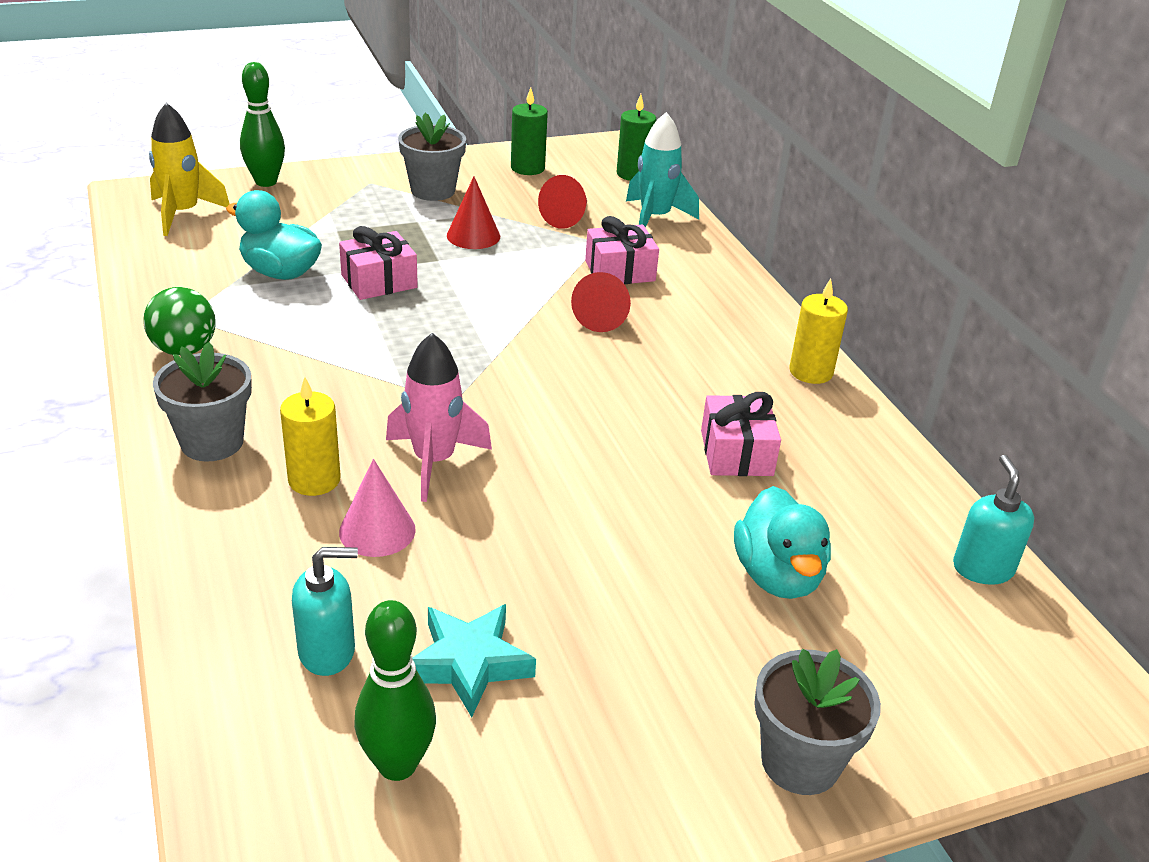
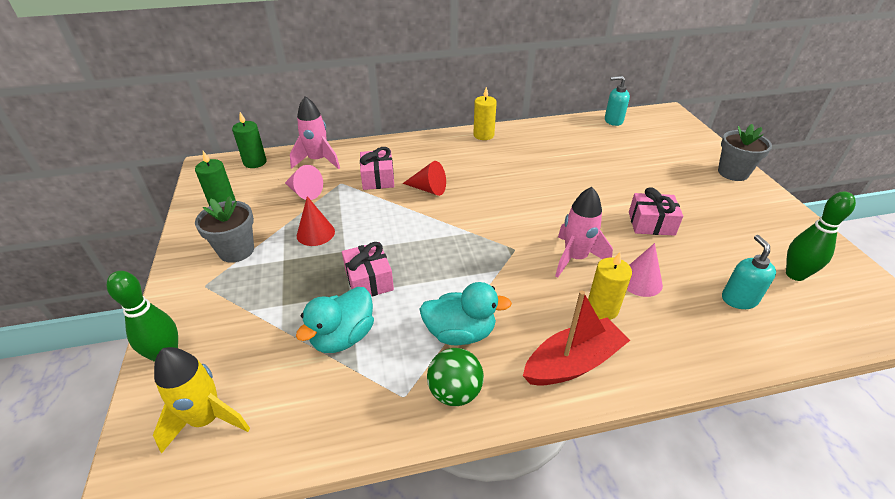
camera: 80 degrees left, 5 degrees up
grey flower pot [153,342,252,462] -> red boat [523,291,630,386]
turquoise star [412,604,536,717] -> none
red cone [538,175,587,229] -> pink cone [285,165,323,200]
turquoise rocket [626,112,699,228] -> pink rocket [290,96,340,169]
pink gift [701,392,781,476] -> pink gift moved to [629,187,683,236]
turquoise duck [734,486,831,599] -> turquoise duck moved to [420,282,512,345]

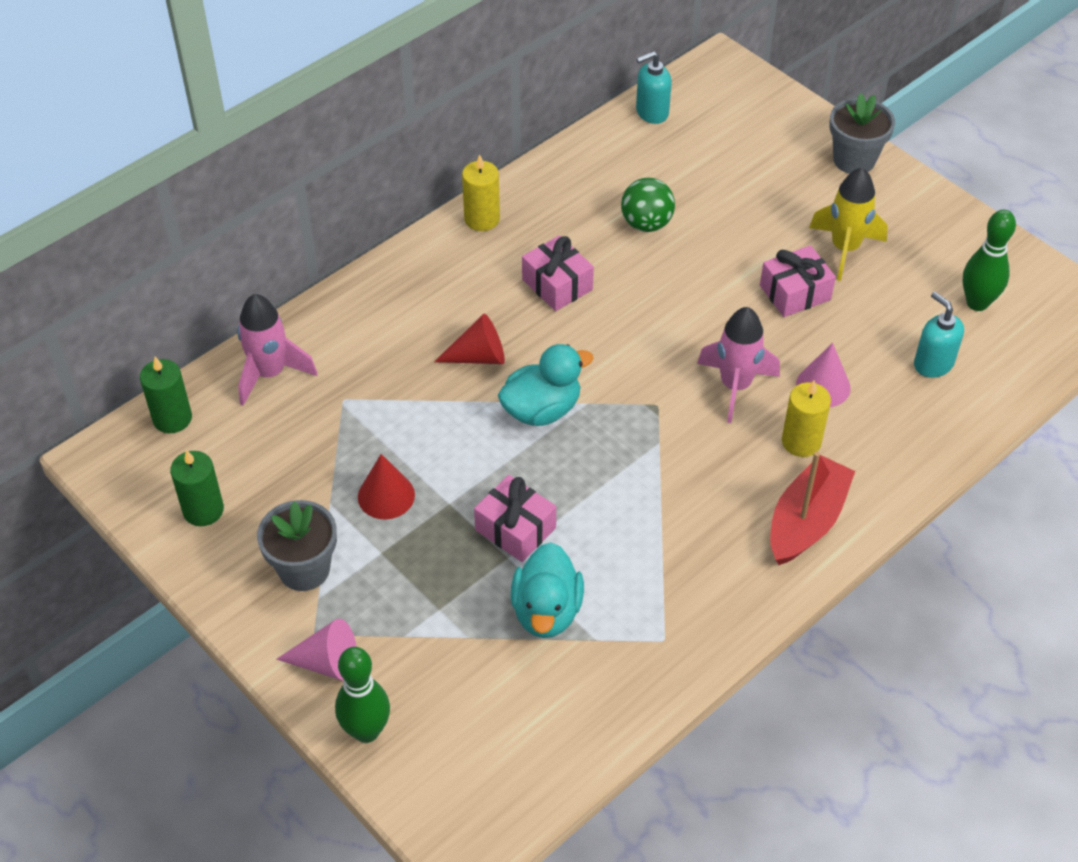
camera: 30 degrees left, 10 degrees up
yellow rocket [153,347,250,454] -> yellow rocket moved to [809,167,888,281]
pink cone [285,165,323,200] -> pink cone moved to [276,619,356,681]
pink gift [360,147,394,190] -> pink gift moved to [522,235,594,311]
turquoise duck [420,282,512,345] -> turquoise duck moved to [498,344,593,426]
green ball [427,348,484,406] -> green ball moved to [621,178,675,232]

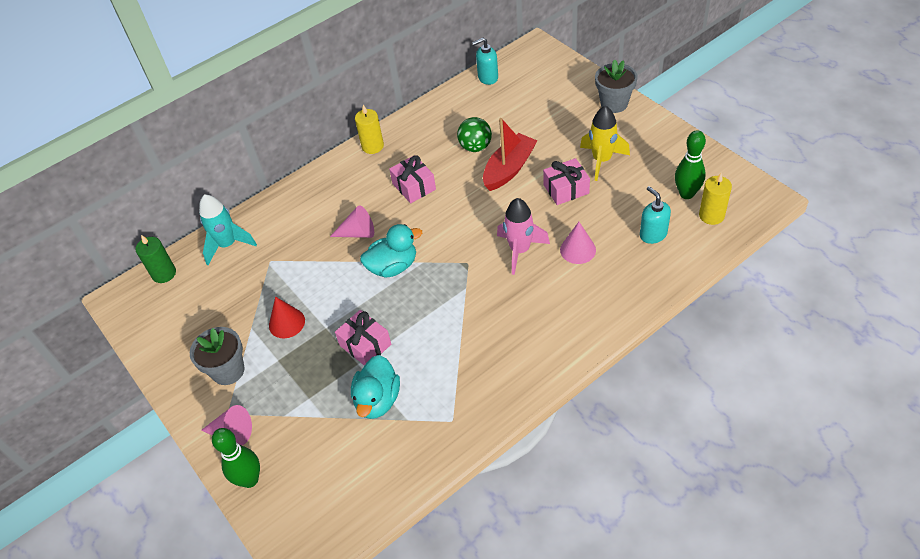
camera: 10 degrees right, 0 degrees up
green candle [170,449,224,526] -> none
pink rocket [237,294,317,406] -> turquoise rocket [199,194,257,265]
red cone [434,314,505,364] -> pink cone [330,205,374,238]
red boat [770,452,855,565] -> red boat moved to [483,118,537,191]
yellow candle [782,380,831,457] -> yellow candle moved to [699,173,732,225]

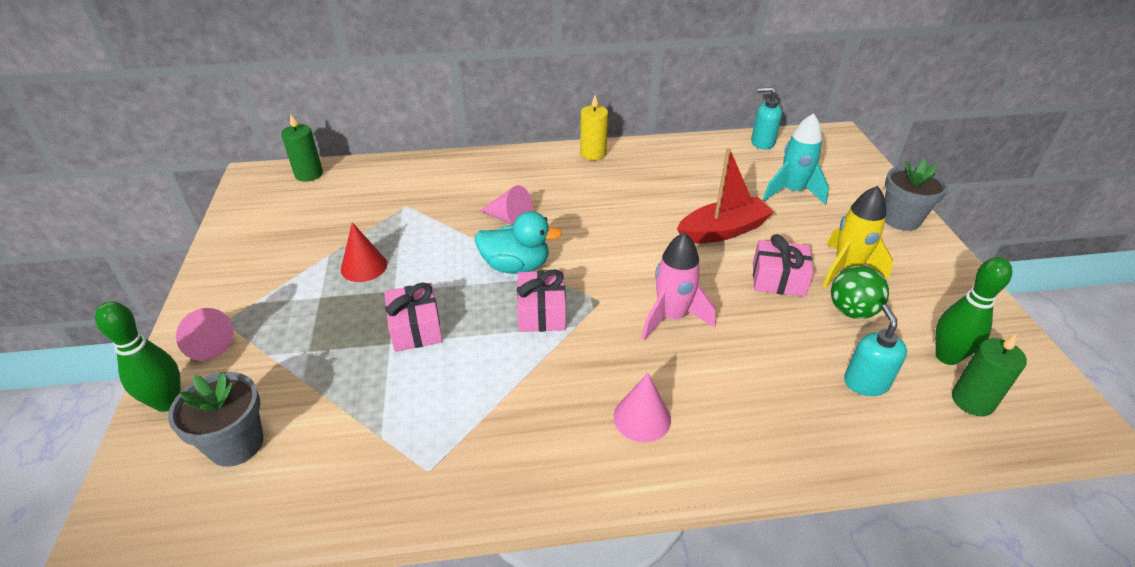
camera: 25 degrees right, 10 degrees down
grey flower pot [190,327,245,385] -> grey flower pot moved to [168,372,264,467]
turquoise rocket [199,194,257,265] -> turquoise rocket moved to [763,113,829,205]
turquoise duck [351,355,400,419] -> none
pink gift [389,155,436,203] -> pink gift moved to [517,269,566,332]
green ball [457,117,492,152] -> green ball moved to [831,265,889,319]
pink cone [560,222,596,264] -> pink cone moved to [614,373,671,443]
yellow candle [699,173,732,225] -> green candle [952,333,1027,416]

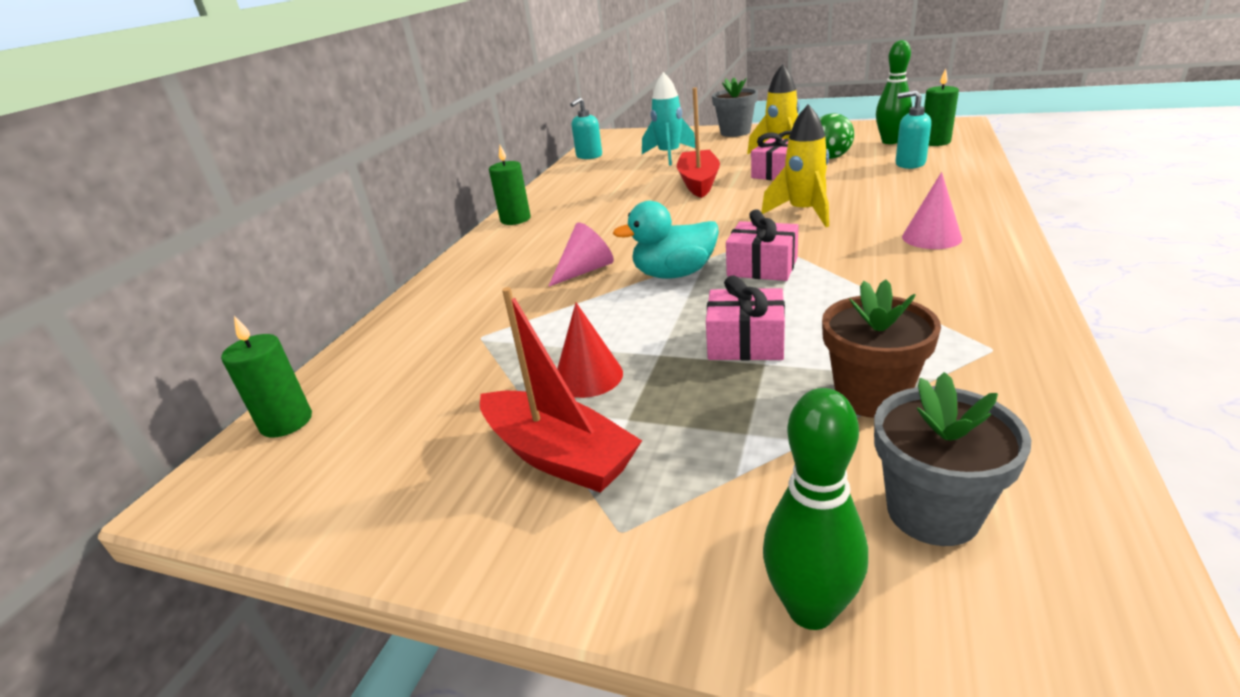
camera: 60 degrees left, 10 degrees down
pink cone [176,308,234,361] -> none
turquoise duck [475,211,562,274] -> turquoise duck turned 135 degrees counterclockwise [613,201,719,279]
yellow candle [580,95,608,160] -> green candle [489,145,531,225]
pink rocket [642,232,716,340] -> yellow rocket [761,104,829,227]
none -> red boat [480,287,642,493]
none -> brown flower pot [822,280,941,418]

